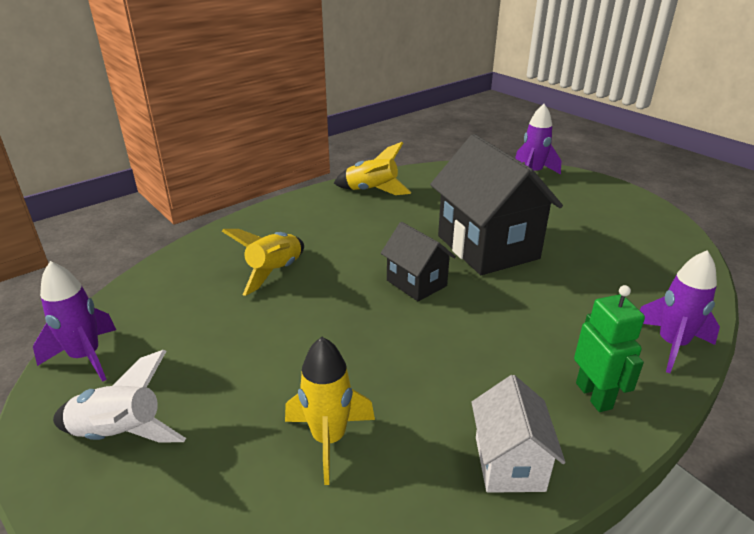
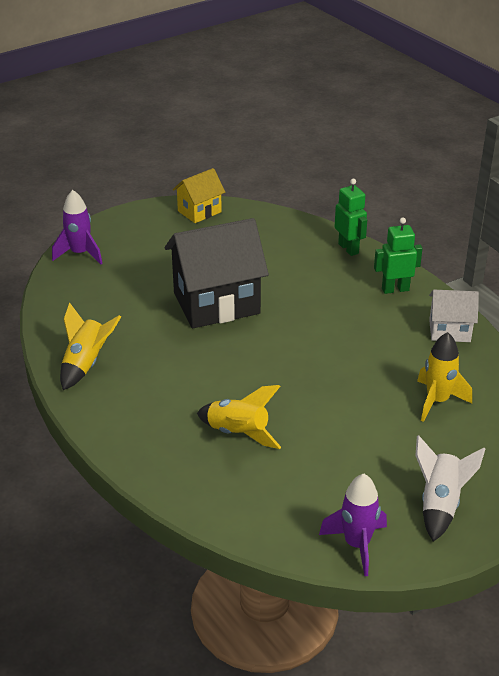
camera: 85 degrees left, 5 degrees up
black house [381,222,456,301] -> none
purple rocket [640,250,720,373] -> green robot [334,179,367,256]
none -> yellow house [173,168,225,223]

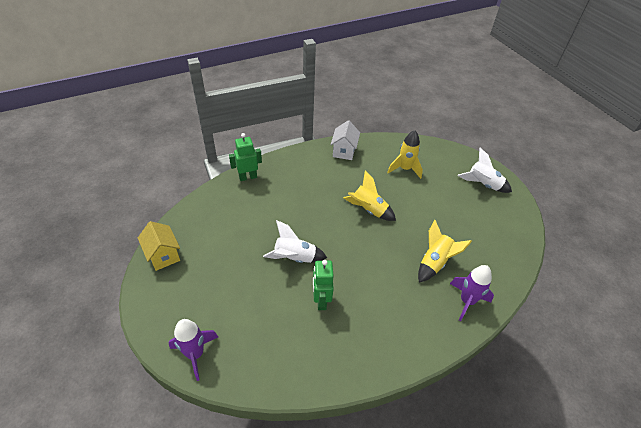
camera: 85 degrees left, 10 degrees up
yellow rocket [60,302,121,390] -> yellow rocket moved to [344,170,396,221]
black house [165,218,269,328] -> white rocket [263,220,327,263]
purple rocket [319,474,387,577] -> purple rocket moved to [450,265,494,321]
green robot [374,218,423,294] -> green robot moved to [313,260,334,310]

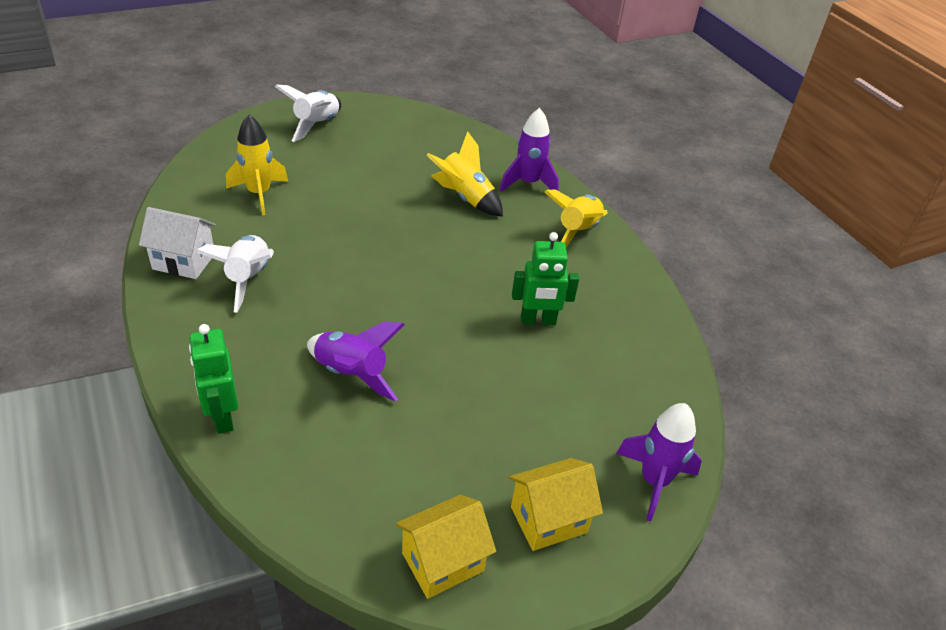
camera: 90 degrees left, 5 degrees down
white rocket [263,220,327,263] -> white rocket moved to [196,235,274,312]
yellow rocket [344,170,396,221] -> yellow rocket moved to [544,189,607,248]
none -> purple rocket [307,322,405,402]
none -> yellow house [509,458,603,551]

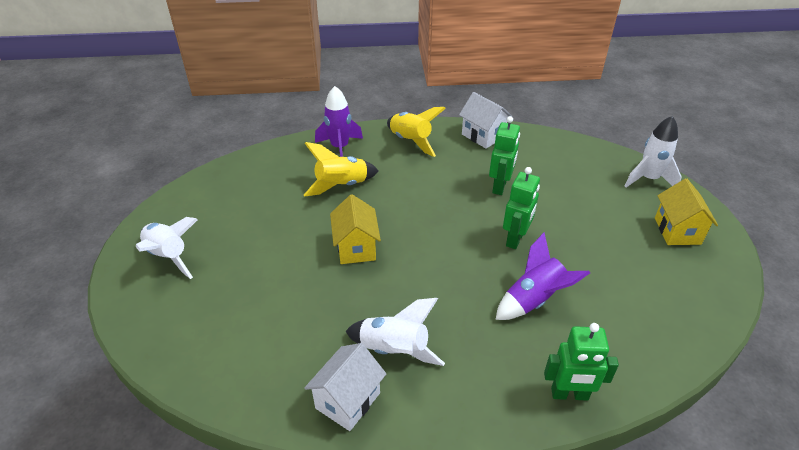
camera: 65 degrees left, 0 degrees up
yellow rocket [226,115,288,215] -> none
yellow house [395,495,496,599] -> yellow house moved to [330,194,381,264]
purple rocket [616,403,702,521] -> white rocket [625,116,682,187]
none -> white house [459,92,512,149]
none -> green robot [503,167,540,249]

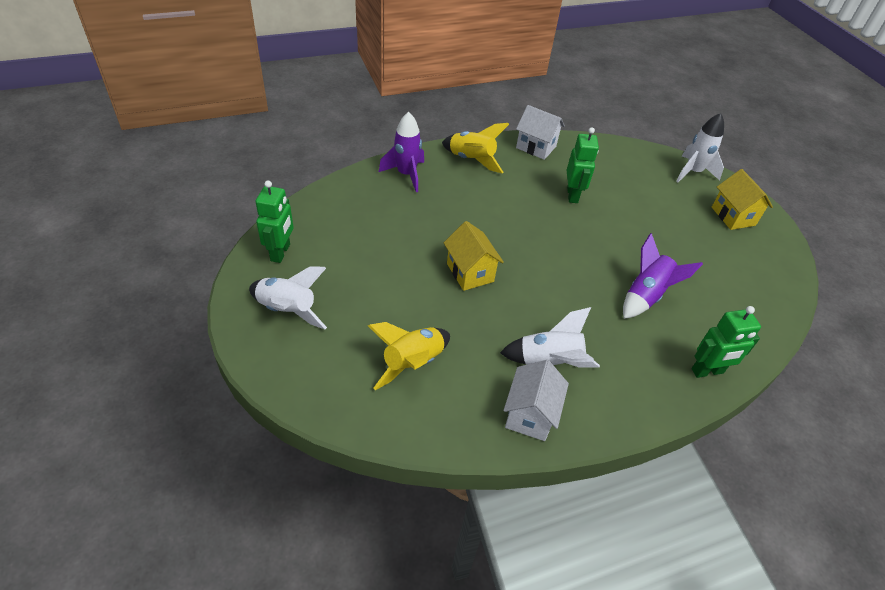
camera: 20 degrees left, 5 degrees up
yellow rocket [304,142,378,197] -> yellow rocket moved to [368,322,450,390]
green robot [503,167,540,249] -> green robot moved to [256,180,294,263]

